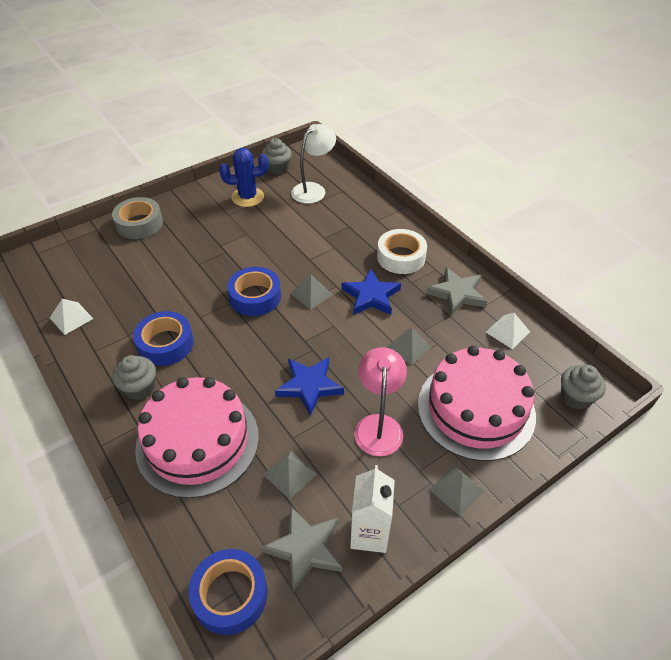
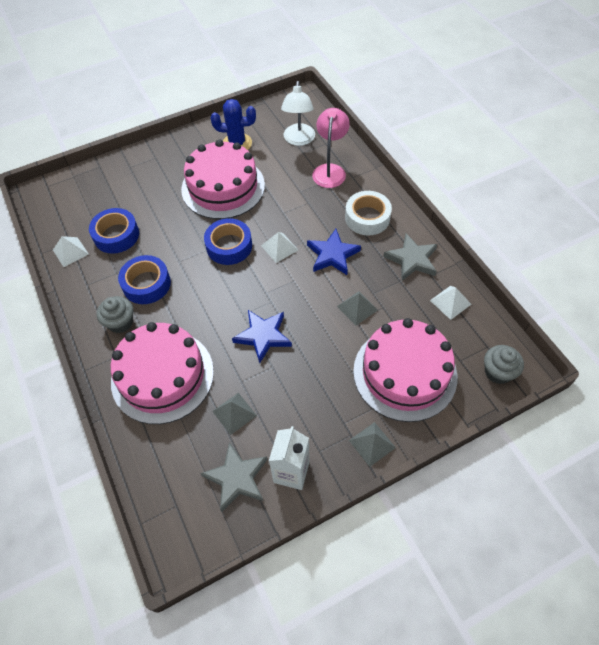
camera: 10 degrees right, 10 degrees up
grey tape [112,197,163,239] -> none
blue tape [188,549,268,635] -> blue tape moved to [89,208,139,254]
grey cupcake [262,138,292,175] -> none
white lamp [291,124,336,204] -> white lamp turned 135 degrees clockwise [281,81,315,146]
grey pyramid [291,275,333,310] -> white pyramid [261,232,298,263]
pink lamp [354,347,407,456] -> pink lamp moved to [312,108,350,188]
none -> pink cake [181,140,265,219]

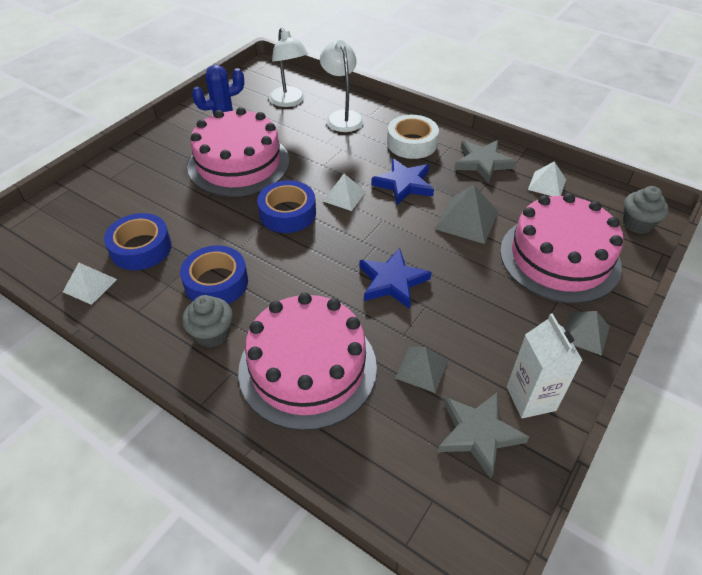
camera: 30 degrees left, 10 degrees down
pink lamp [312,108,350,188] -> white lamp [320,40,364,132]
grey pyramid [337,291,378,326] -> grey pyramid [435,185,498,244], size x1.50

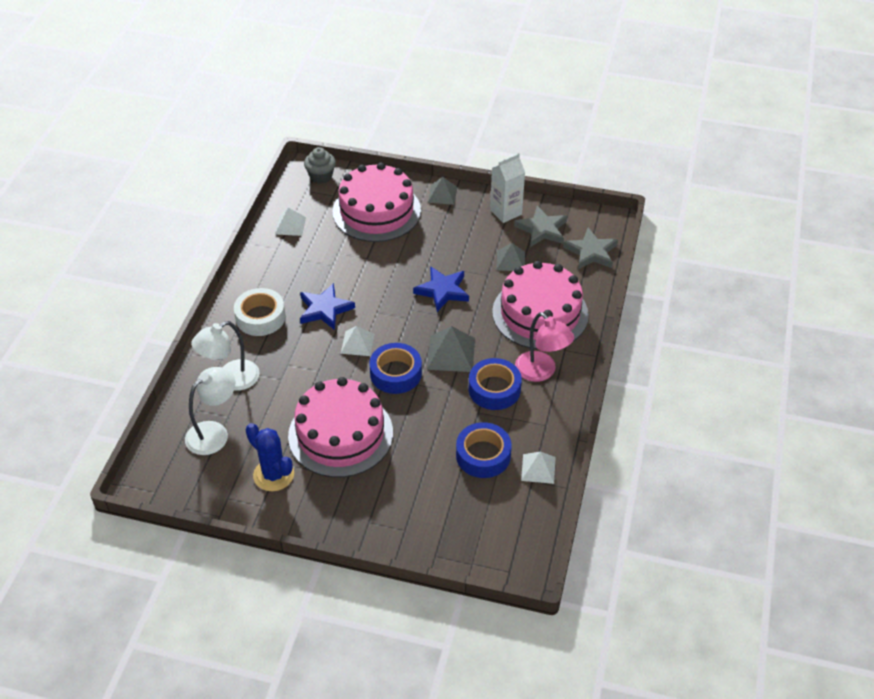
camera: 110 degrees left, 0 degrees up
grey cupcake [182,295,233,348] -> pink lamp [515,312,574,382]
grey pyramid [435,185,498,244] -> grey pyramid moved to [427,326,475,372]
grey star [454,140,517,183] -> grey star moved to [563,227,618,269]

